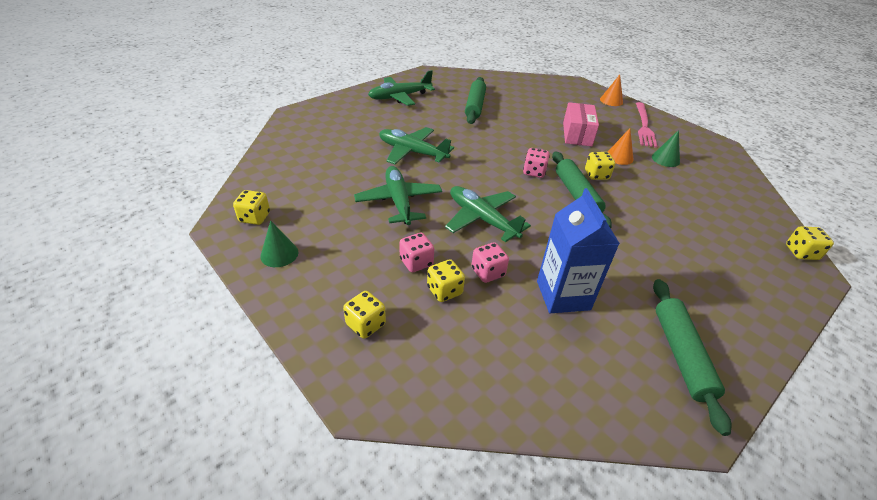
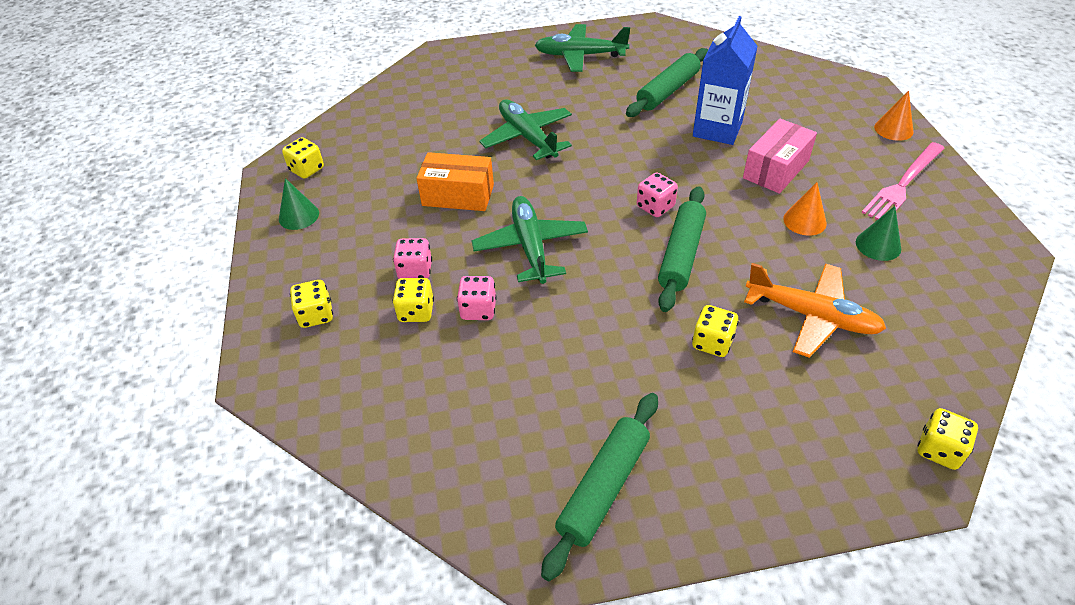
camera: 35 degrees right, 5 degrees up
green plane [354,166,442,225] -> orange box [416,152,494,211]
blue carton [537,188,620,313] -> blue carton moved to [693,16,758,145]
yellow dice [585,152,615,180] -> yellow dice moved to [692,305,739,357]
none -> orange plane [744,263,886,358]

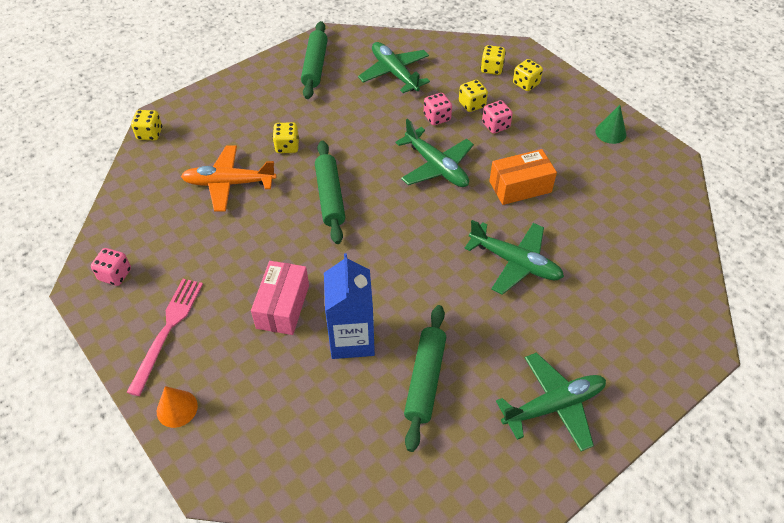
camera: 150 degrees right, 5 degrees up
yellow dice [282,137,324,179] -> yellow dice moved to [481,45,506,75]
pink dice [637,172,678,217] -> pink dice moved to [91,248,131,286]
orange cone [783,182,827,236] -> none
green cone [856,206,901,261] -> none
none -> green plane [358,42,430,93]

